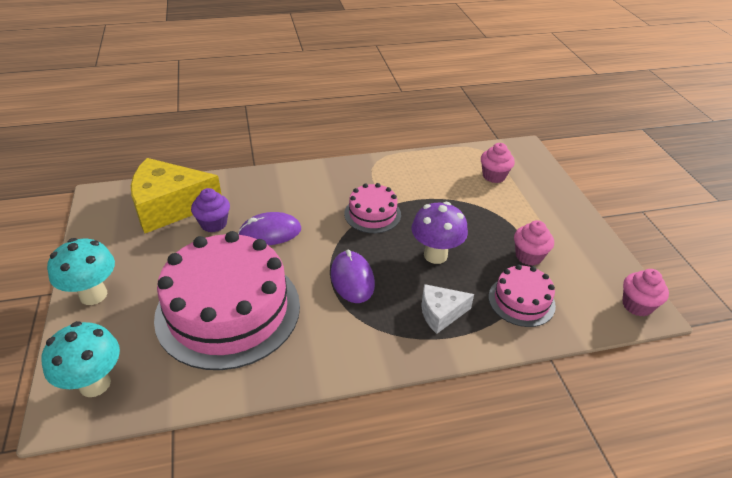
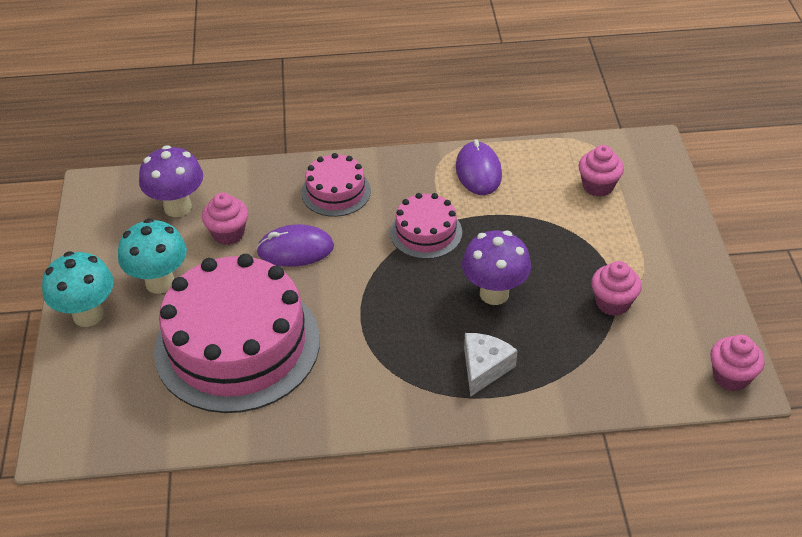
camera: 10 degrees right, 5 degrees up
turquoise mushroom [42,321,120,397] -> turquoise mushroom moved to [118,218,187,294]
yellow cheese [131,158,222,233] -> purple mushroom [139,145,203,217]
purple cupcake [191,188,230,233] -> pink cupcake [202,193,248,245]
purple mouse [331,250,375,303] -> purple mouse moved to [456,139,502,195]
white cheese [421,284,474,334] -> white cheese turned 120 degrees clockwise [464,333,518,397]
pink cake [489,264,556,327] -> pink cake moved to [301,153,371,217]

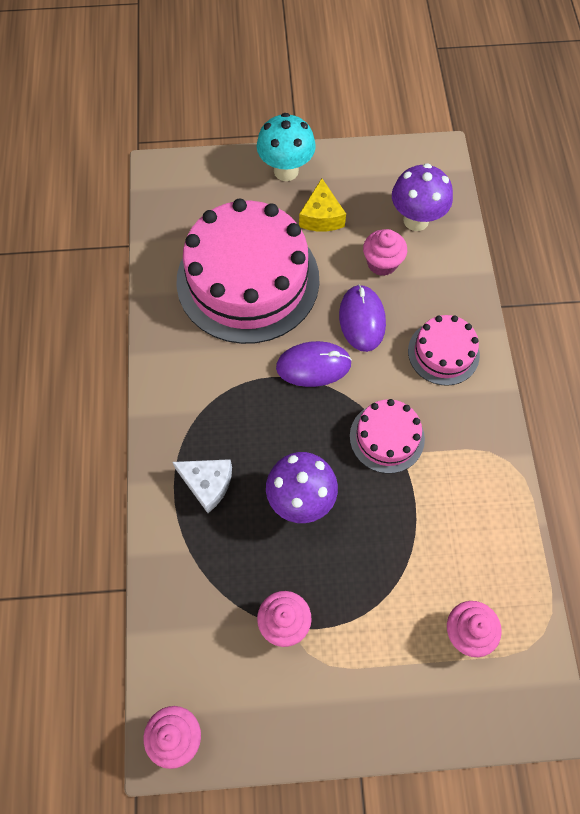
camera: 90 degrees right, 20 degrees up
turquoise mushroom [118,218,187,294] -> yellow cheese [299,178,346,231]
purple mouse [456,139,502,195] -> purple mouse moved to [276,341,352,387]

